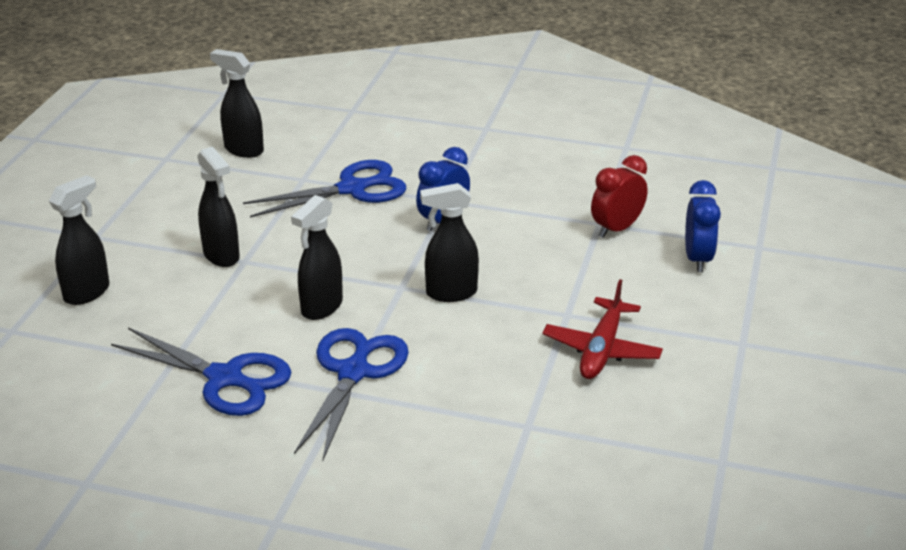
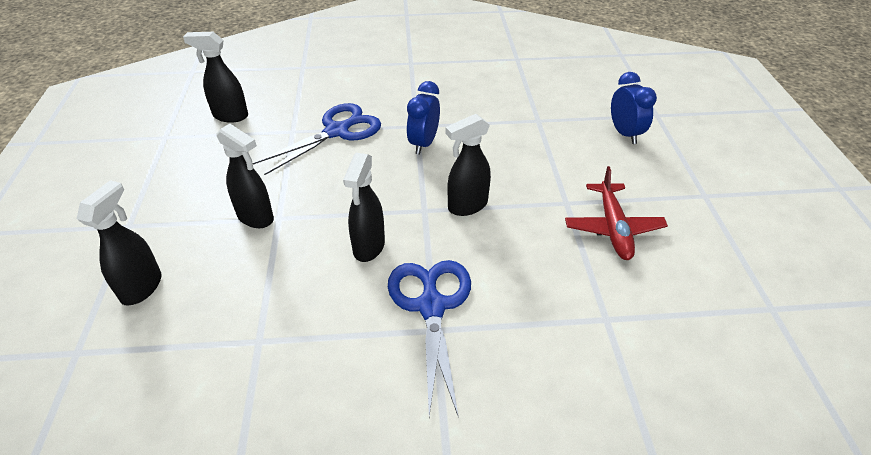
camera: 20 degrees left, 10 degrees up
blue scissors [111,327,292,416] -> none
red clock [591,155,648,238] -> none

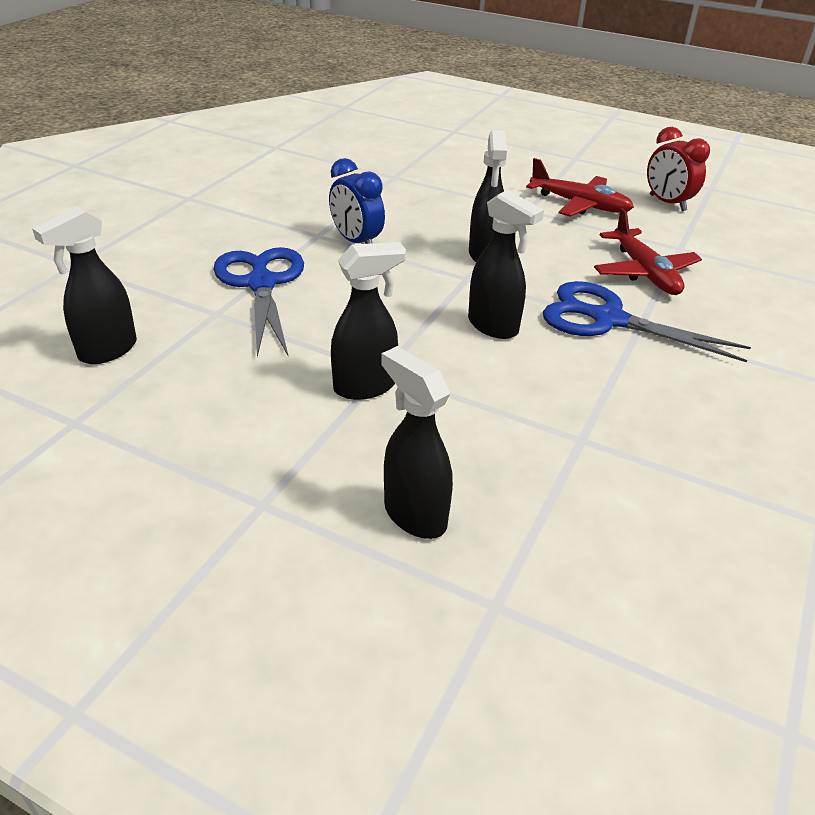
camera: 60 degrees left, 5 degrees down
blue clock [611,72,657,144] -> none
none -> red plane [594,208,702,295]
none -> red clock [647,127,710,211]

